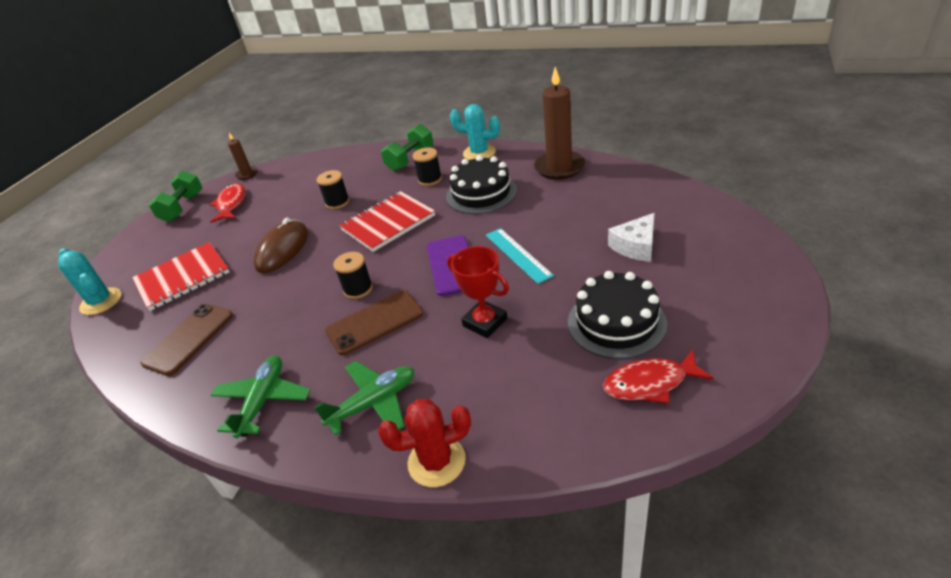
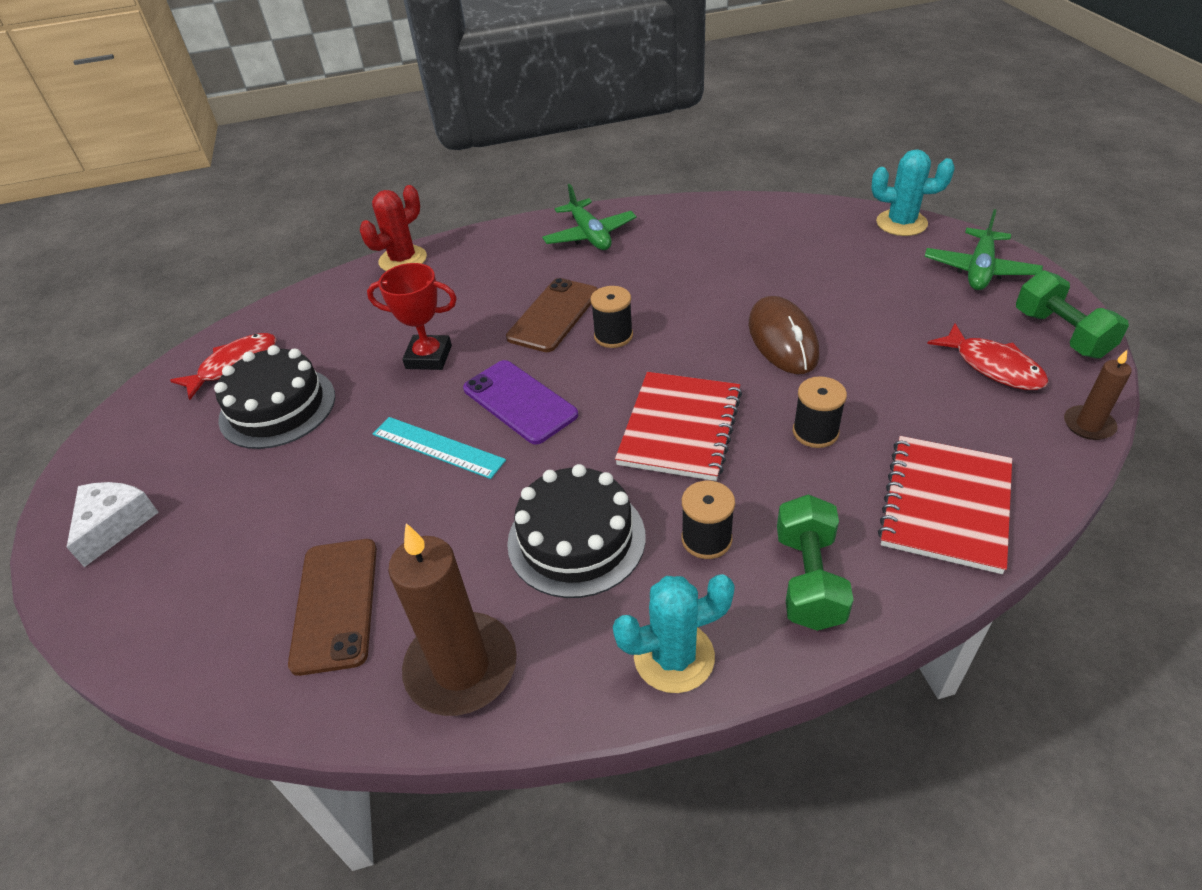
camera: 145 degrees right, 5 degrees up
red notebook [132,242,229,311] -> red notebook moved to [878,436,1012,574]
brown phone [140,304,233,376] -> brown phone moved to [288,539,377,676]
green plane [314,361,414,435] -> green plane moved to [924,209,1043,290]
white cheese [608,213,655,262] -> white cheese moved to [67,482,159,567]

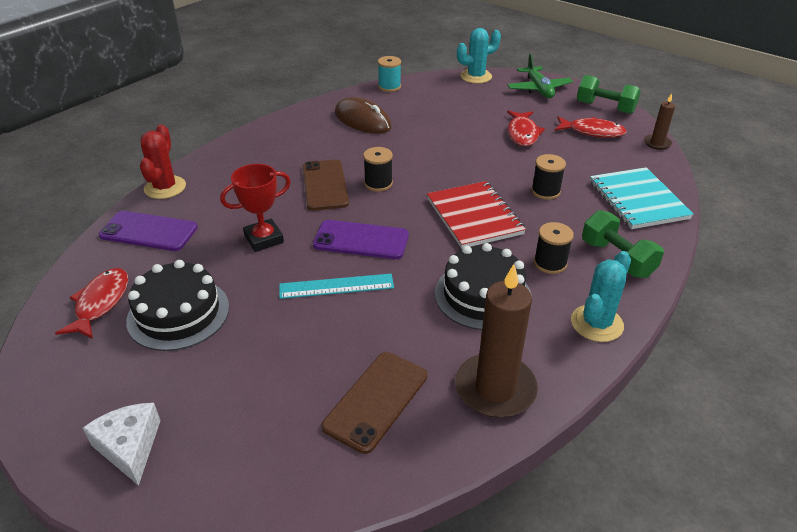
camera: 40 degrees left, 5 degrees down
brown phone [288,539,377,676] -> brown phone turned 75 degrees clockwise [321,352,427,454]
green plane [542,184,637,250] -> none
brown mouse [749,296,819,374] -> brown mouse moved to [335,97,392,134]
red notebook [878,436,1012,574] -> turquoise notebook [590,167,694,229]
none -> purple phone [99,211,198,251]
none -> turquoise spool [378,56,401,92]
none -> red fish [507,111,545,146]

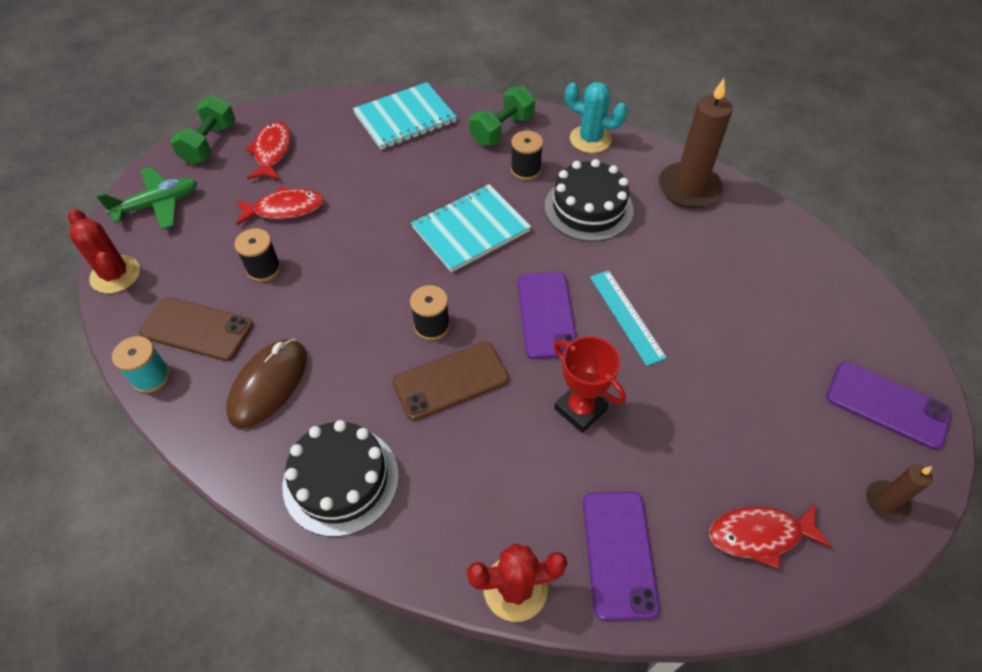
camera: 105 degrees left, 15 degrees up
white cheese [83,403,161,486] -> purple phone [827,361,952,450]
black cake [126,260,229,351] -> black cake moved to [283,420,399,537]
brown phone [321,352,427,454] -> brown phone moved to [139,297,253,361]
red notebook [427,181,526,249] -> turquoise notebook [411,184,531,273]
turquoise cactus [457,28,501,84] -> red cactus [68,209,140,294]
black spool [531,154,566,200] -> black spool moved to [235,228,281,282]
brown candle [644,93,675,150] -> brown candle moved to [866,465,933,522]

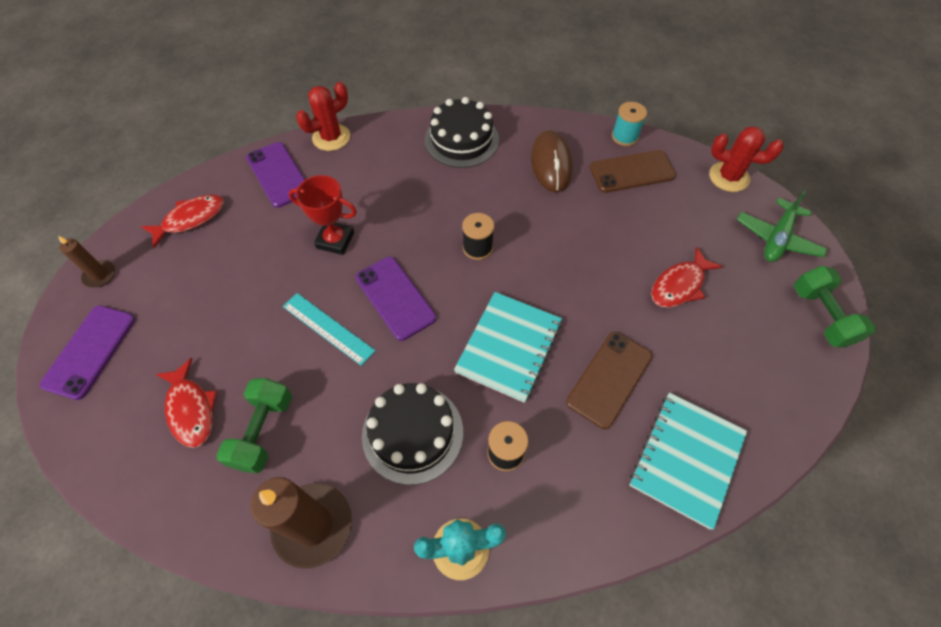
camera: 150 degrees right, 5 degrees up
black spool [235,228,281,282] -> none
red fish [245,121,291,180] -> red fish moved to [156,358,217,448]
brown phone [393,342,509,421] -> brown phone moved to [566,332,652,429]
green dumbbell [469,86,535,145] -> green dumbbell moved to [216,378,292,473]
purple phone [827,361,952,450] -> purple phone turned 75 degrees counterclockwise [40,305,135,400]

